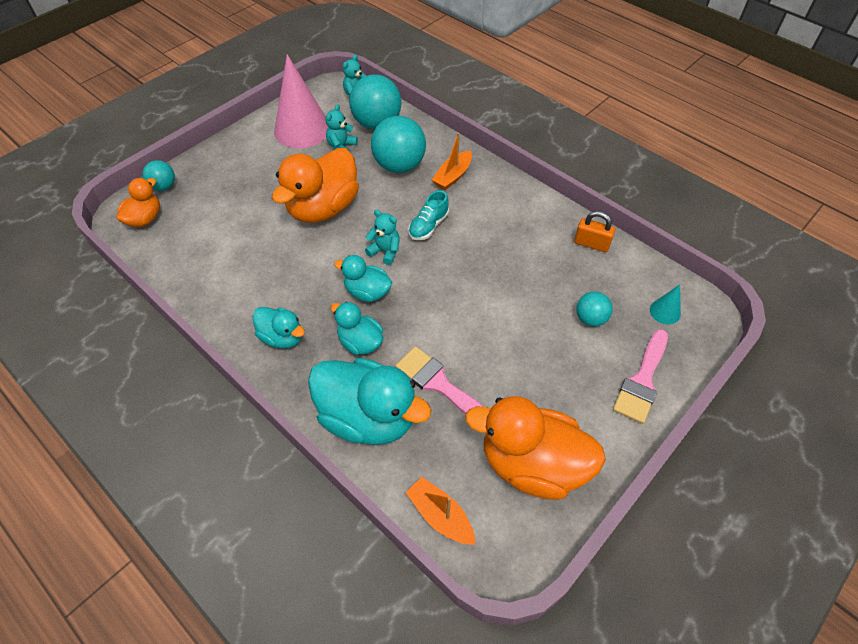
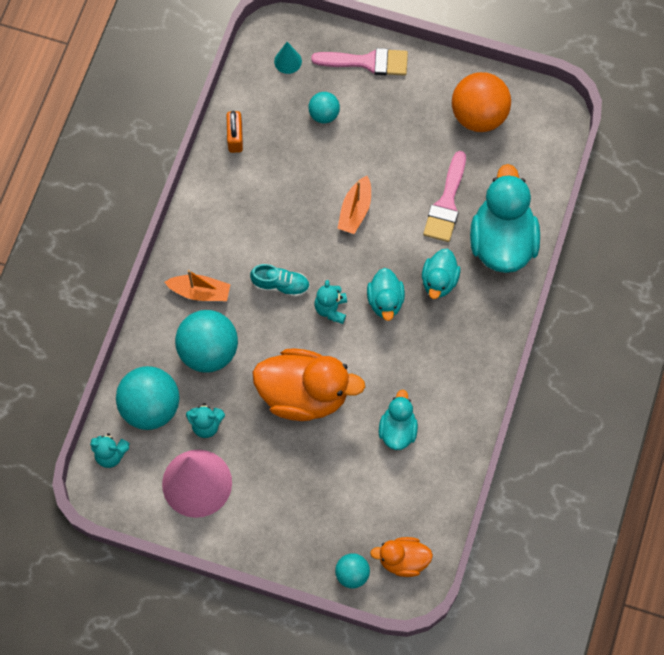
camera: 115 degrees left, 15 degrees up
turquoise duck [253,307,305,349] -> turquoise duck moved to [379,390,418,450]
orange boat [405,477,476,545] -> orange boat moved to [337,176,371,234]
orange duck [465,396,606,500] -> orange ball [452,72,511,132]

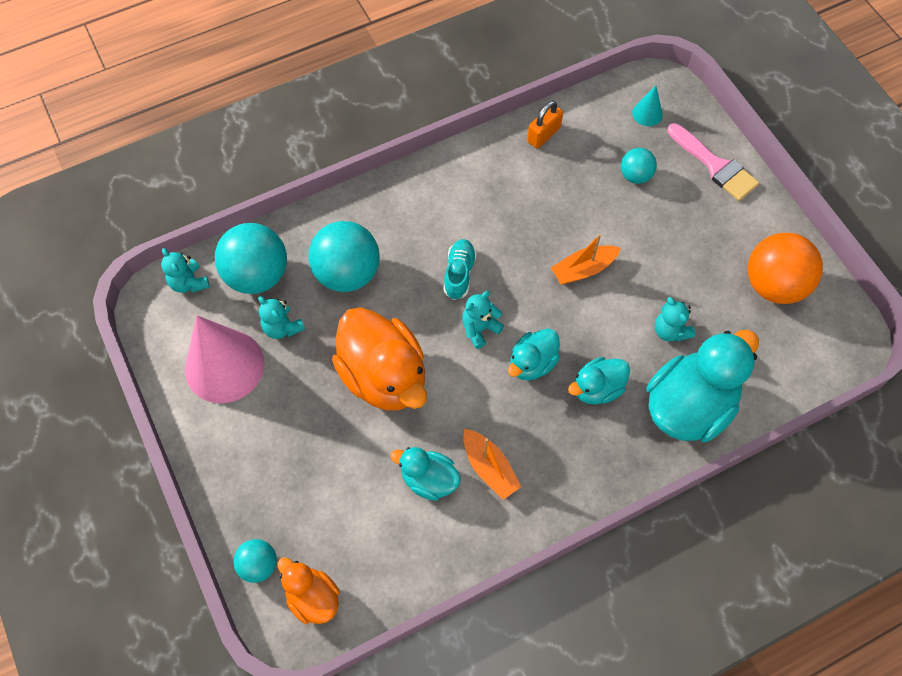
camera: 45 degrees right, 5 degrees down
orange boat [165,270,231,301] -> orange boat moved to [463,429,521,500]
turquoise shoe [250,264,310,297] -> turquoise shoe turned 135 degrees counterclockwise [443,239,477,300]
turquoise duck [379,390,418,450] -> turquoise duck turned 120 degrees counterclockwise [391,447,461,501]
pink brush [423,151,466,242] -> turquoise teddy bear [654,297,695,342]

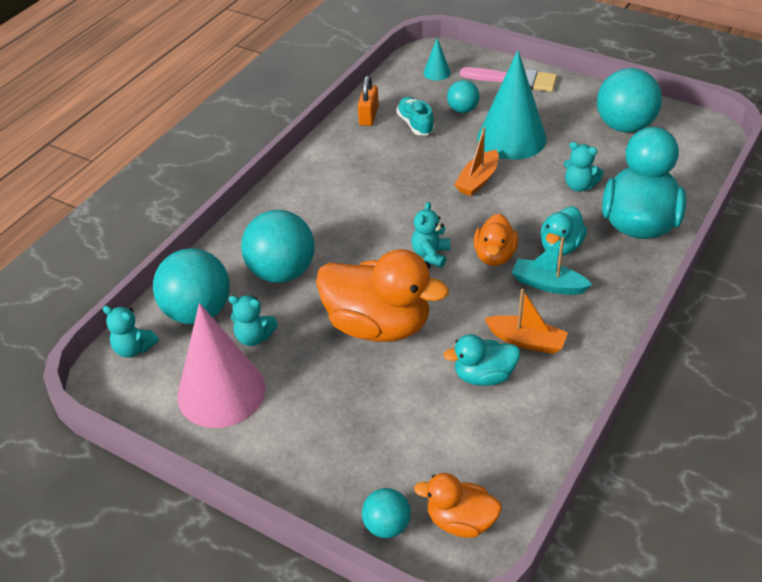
camera: 30 degrees left, 20 degrees down
turquoise shoe [443,239,477,300] -> turquoise shoe moved to [396,97,435,135]
turquoise duck [508,329,560,380] -> orange duck [474,214,518,266]
orange ball [748,233,823,304] -> turquoise ball [597,68,662,133]
none -> turquoise cone [477,50,546,160]
none -> turquoise boat [511,237,592,295]

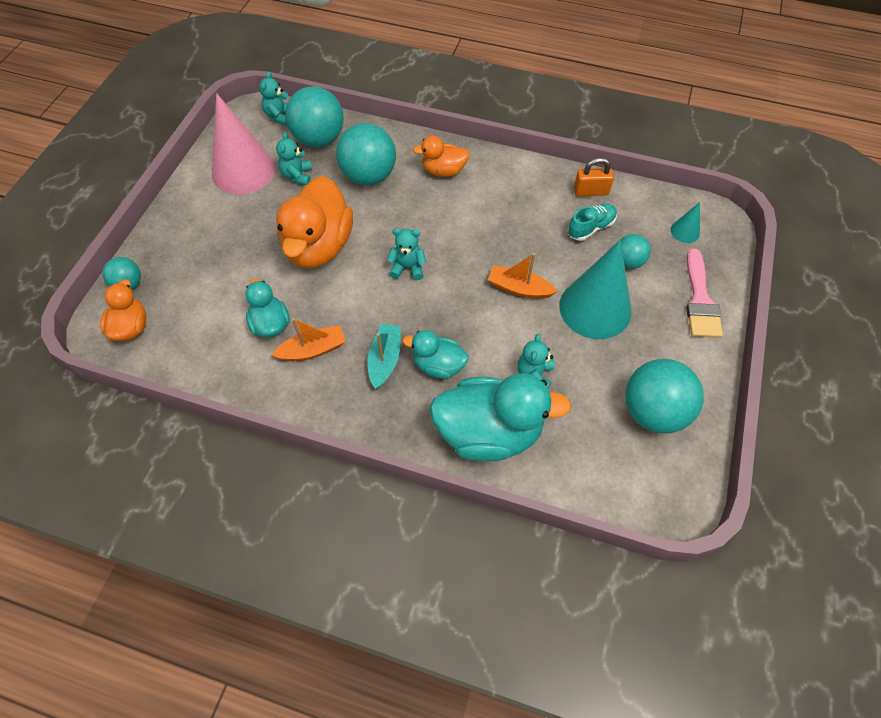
camera: 75 degrees right, 15 degrees up
orange duck [474,214,518,266] -> orange duck moved to [413,136,469,177]
orange boat [484,289,568,354] -> orange boat turned 120 degrees counterclockwise [271,318,346,361]

